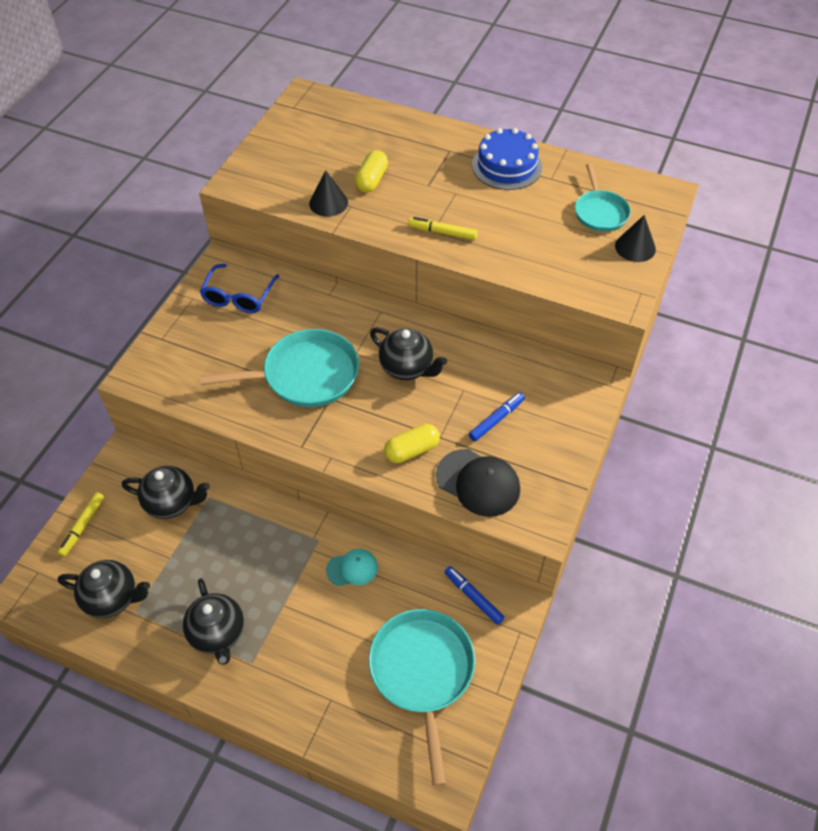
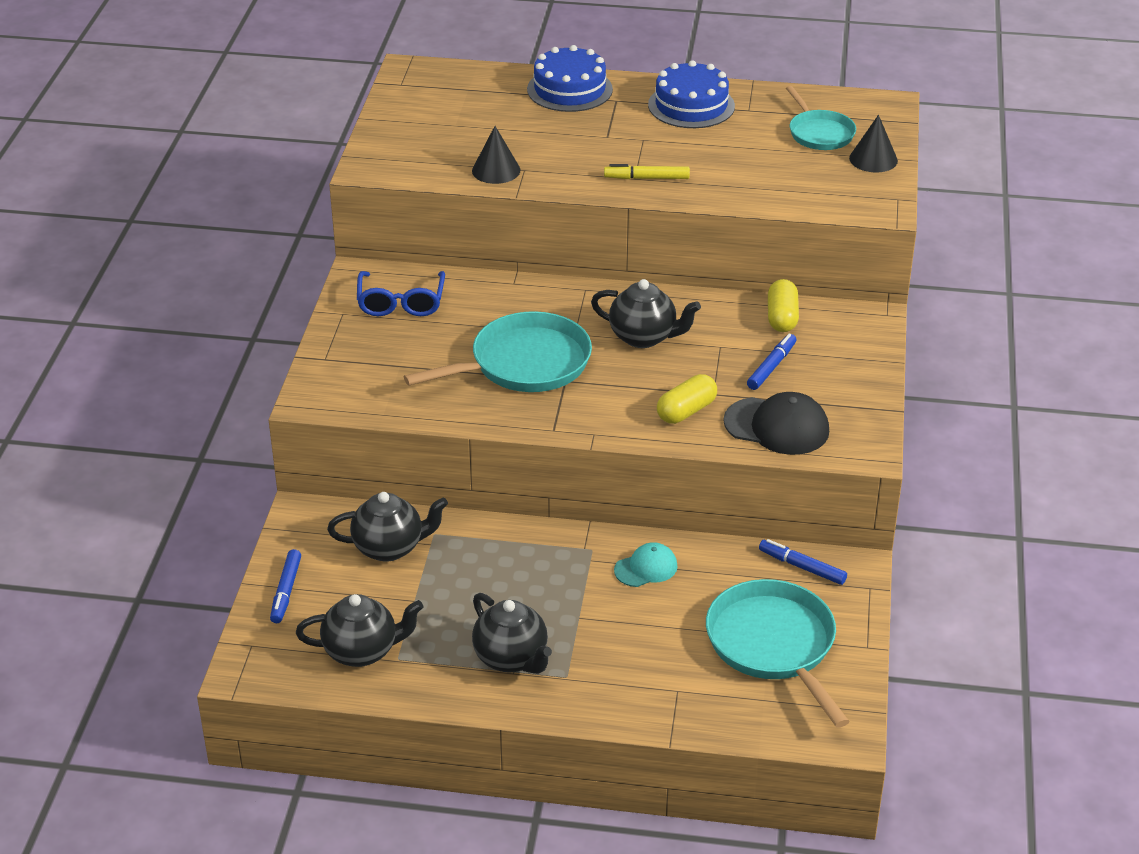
camera: 15 degrees left, 15 degrees down
yellow marker [57,492,104,557] -> blue marker [270,549,301,623]
yellow capsule [354,150,388,193] -> yellow capsule moved to [768,279,799,332]
none -> blue cake [527,45,613,112]

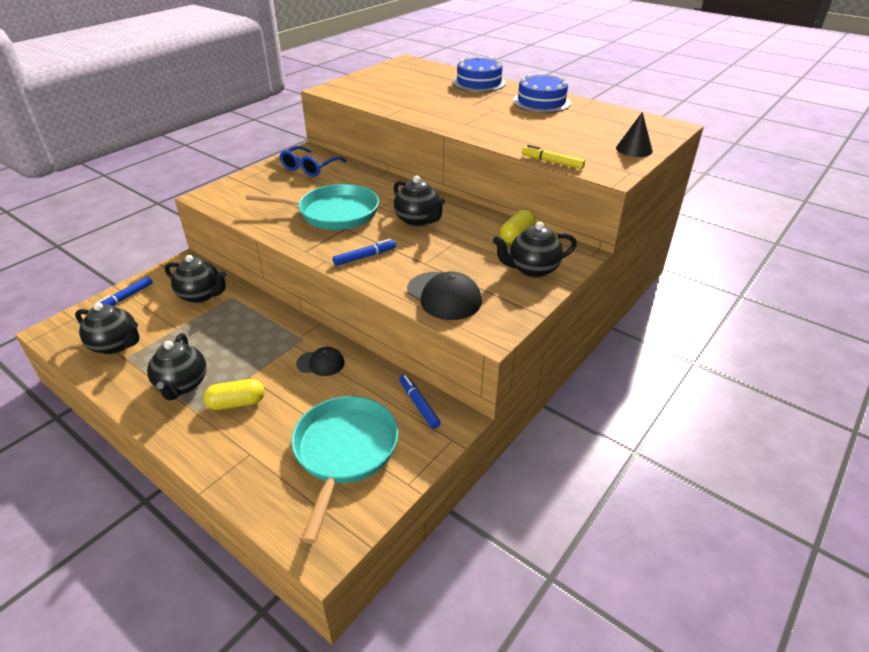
camera: 30 degrees right, 0 degrees up
black cone [472,126,520,184] -> none
yellow marker [604,164,690,179] -> yellow marker moved to [522,145,585,169]
turquoise cap [614,542,678,587] -> black cap [296,347,345,376]
yellow capsule [657,374,717,424] -> yellow capsule moved to [203,379,264,410]
blue marker [747,333,796,390] -> blue marker moved to [333,239,396,266]
turquoise pan [786,86,856,150] -> none
none -> black teapot [493,222,577,278]

